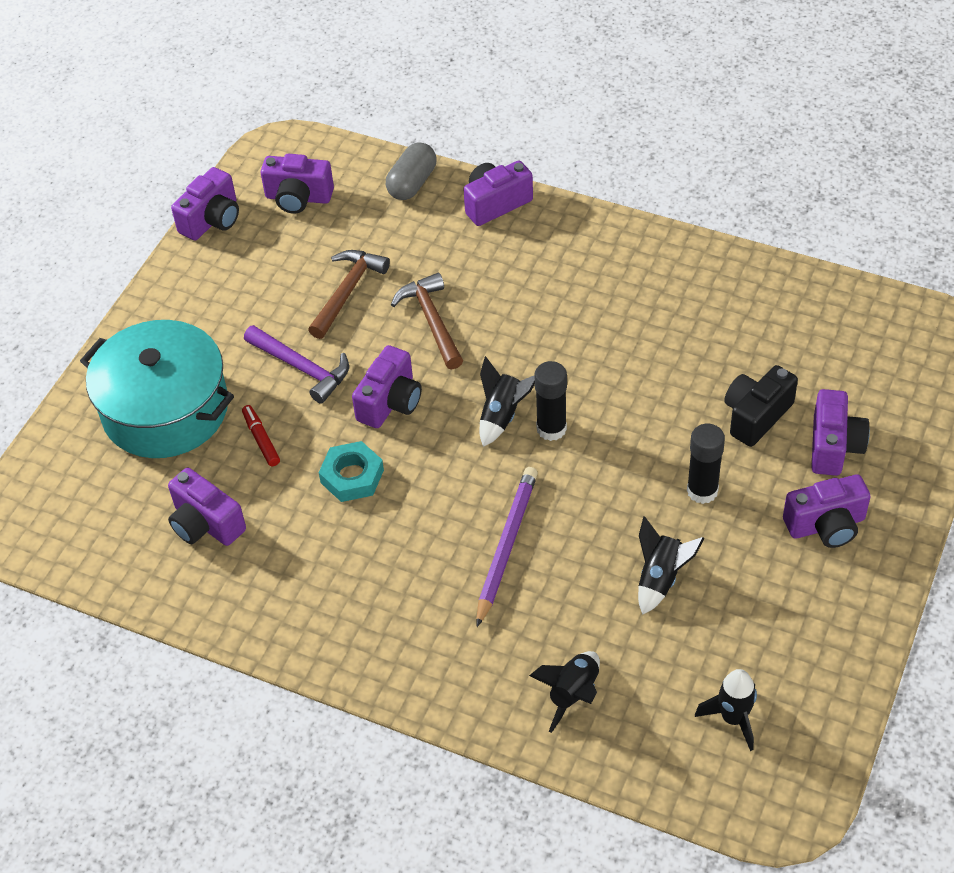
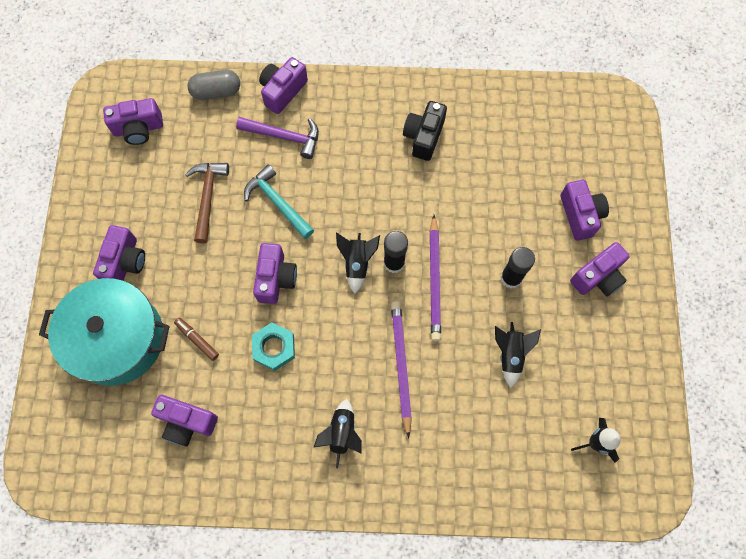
camera: 25 degrees left, 20 degrees up
purple camera [171,167,239,240] -> purple camera moved to [93,225,145,281]
red marker [242,405,280,466] -> brown marker [174,318,219,361]
purple hammer [244,325,349,404] -> purple hammer moved to [236,117,319,159]
grey capsule [386,142,436,200] -> grey capsule turned 75 degrees clockwise [187,70,240,100]
brown hammer [391,273,463,369] -> turquoise hammer [244,164,314,239]
black rocket [529,651,600,733] -> black rocket moved to [314,399,362,468]
black camera [724,365,798,447] -> black camera moved to [403,101,447,161]
none -> purple pencil [429,215,441,341]

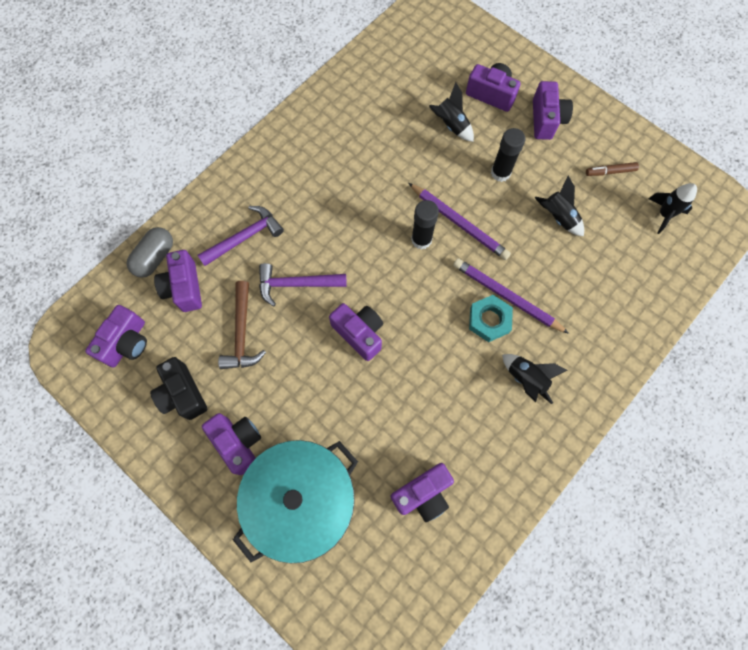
camera: 50 degrees left, 0 degrees up
brown marker [174,318,219,361] -> brown marker moved to [586,162,639,176]
brown hammer [185,163,229,243] -> brown hammer turned 135 degrees counterclockwise [218,281,266,369]
turquoise hammer [244,164,314,239] -> purple hammer [259,263,347,306]
turquoise nut [252,322,295,371] -> turquoise nut moved to [469,295,513,342]
purple camera [259,57,308,114] -> purple camera moved to [154,250,202,312]
black rocket [336,233,380,294] -> black rocket moved to [429,82,474,142]
black camera [403,101,447,161] -> black camera moved to [150,357,207,420]

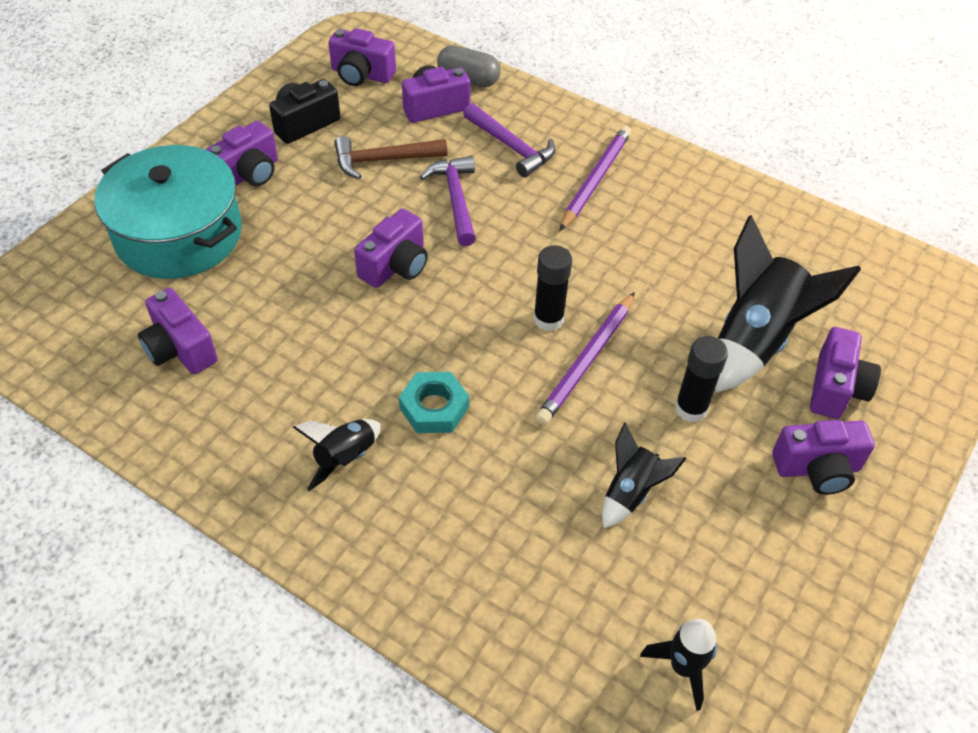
camera: 80 degrees right, 20 degrees down
black rocket [429,82,474,142] -> black rocket [715,215,861,393], size x1.88
purple pencil [453,258,569,334] -> purple pencil moved to [560,126,631,231]
brown marker [586,162,639,176] -> none

